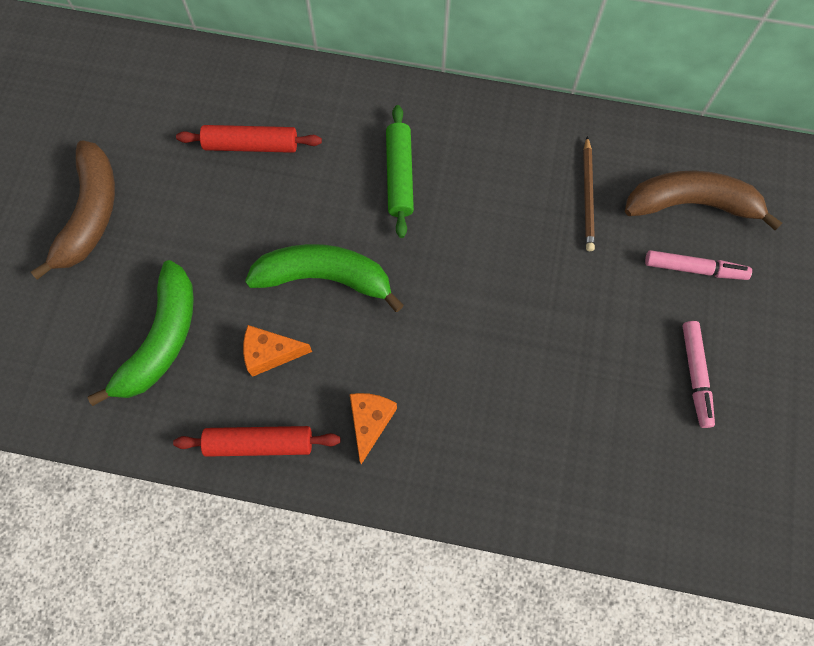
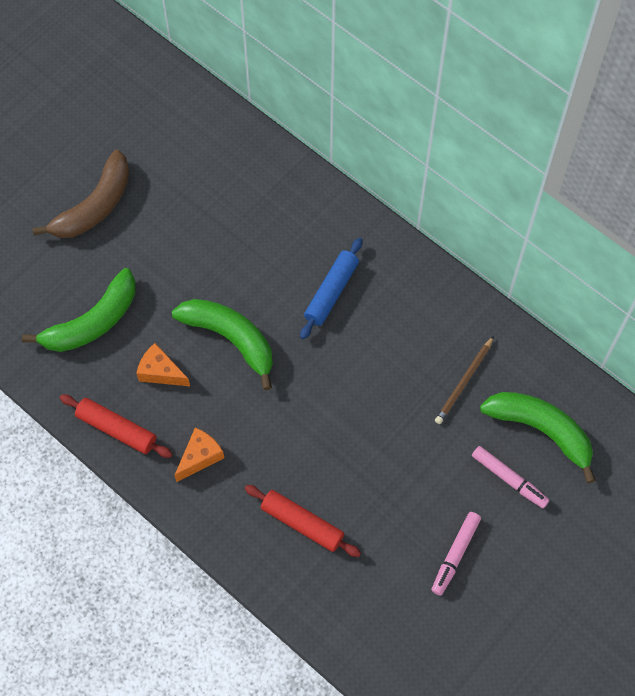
camera: 30 degrees right, 5 degrees down
red rolling pin [176,125,322,153] -> red rolling pin moved to [245,485,361,557]
green rolling pin [386,105,414,238] -> blue rolling pin [300,238,362,339]
brown banana [625,171,782,230] -> green banana [480,392,596,483]

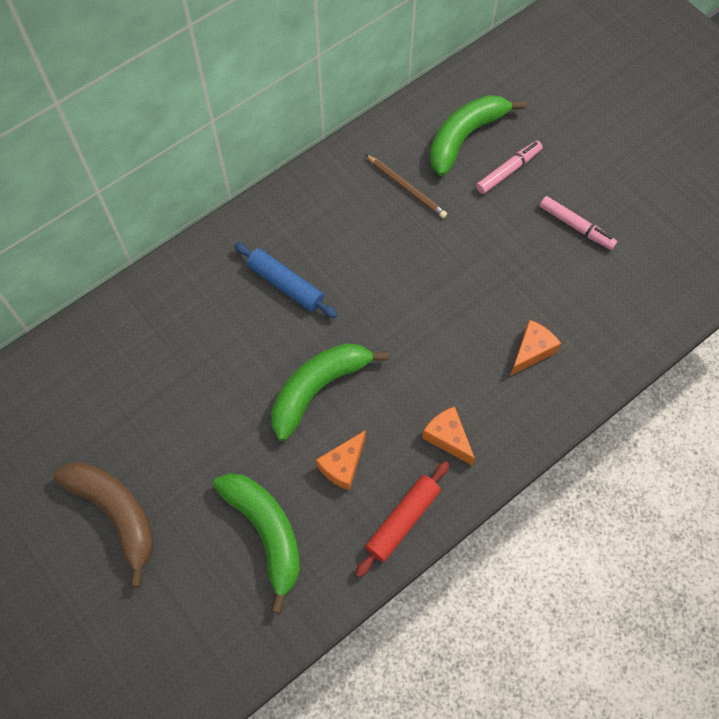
camera: 80 degrees left, 0 degrees up
red rolling pin [245,485,361,557] -> orange cheese [510,320,561,376]

